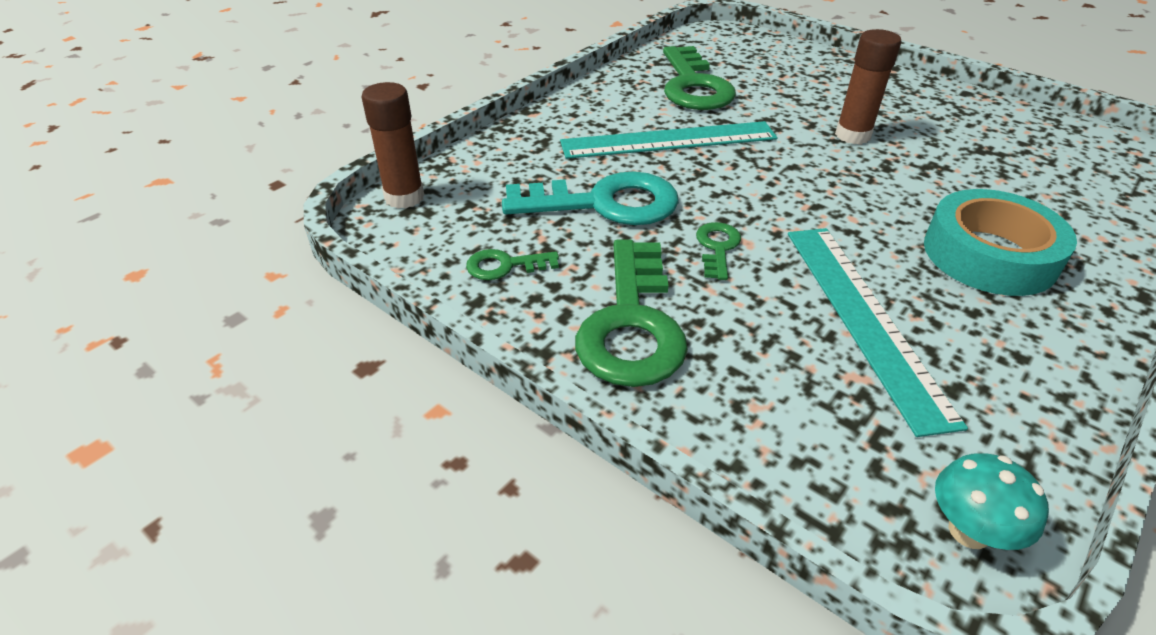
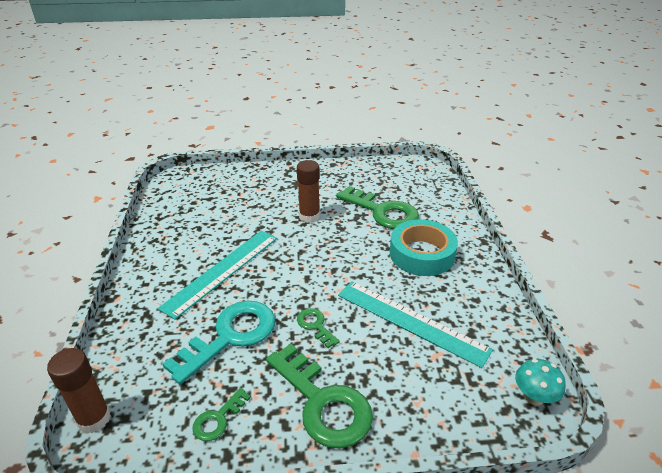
camera: 45 degrees left, 5 degrees down
green key [663,46,736,110] -> green key moved to [336,186,419,229]

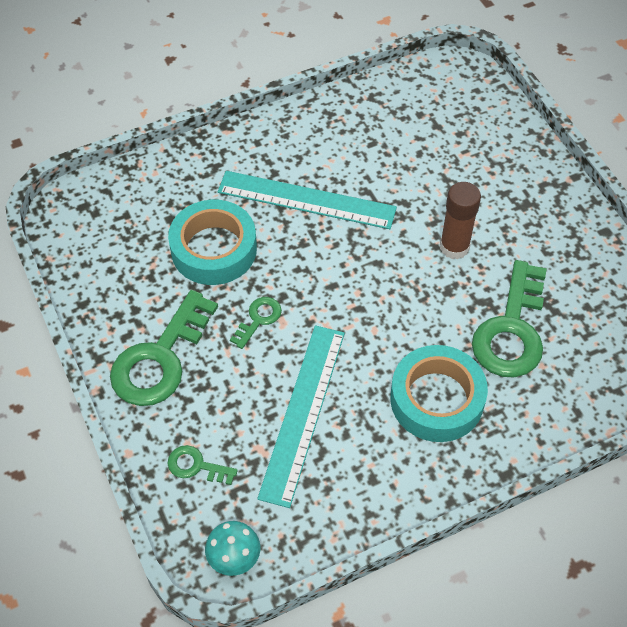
camera: 70 degrees right, 20 degrees up
brown glue stick [47,348,111,433] -> none
turquoise key [163,301,275,385] -> turquoise tape [168,200,257,285]
green key [192,388,251,441] -> green key moved to [167,445,238,485]

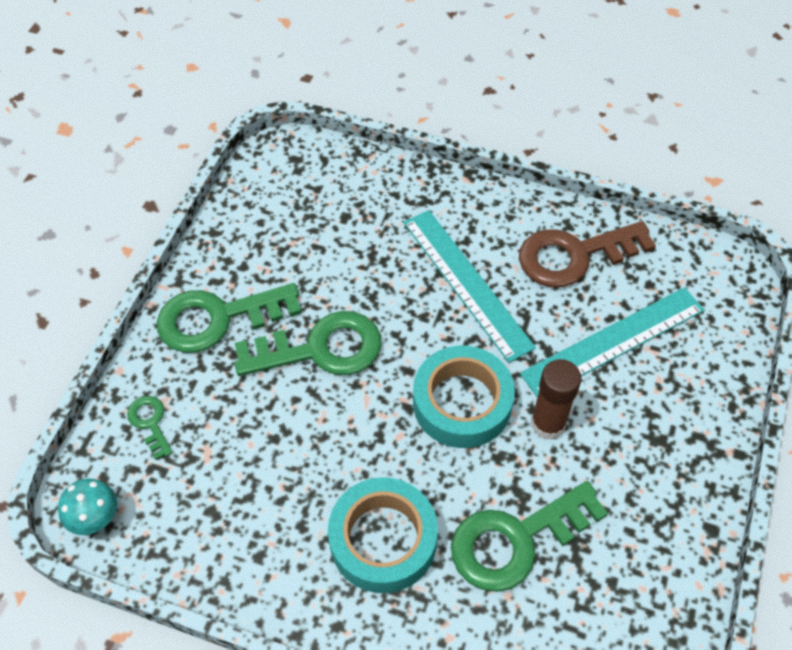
camera: 45 degrees right, 0 degrees up
turquoise tape [168,200,257,285] -> turquoise tape moved to [413,346,515,448]
green key [230,297,282,349] -> green key [234,311,382,376], size x2.10
turquoise ruler [257,325,345,508] -> turquoise ruler moved to [520,287,704,397]
none -> brown key [519,221,656,287]

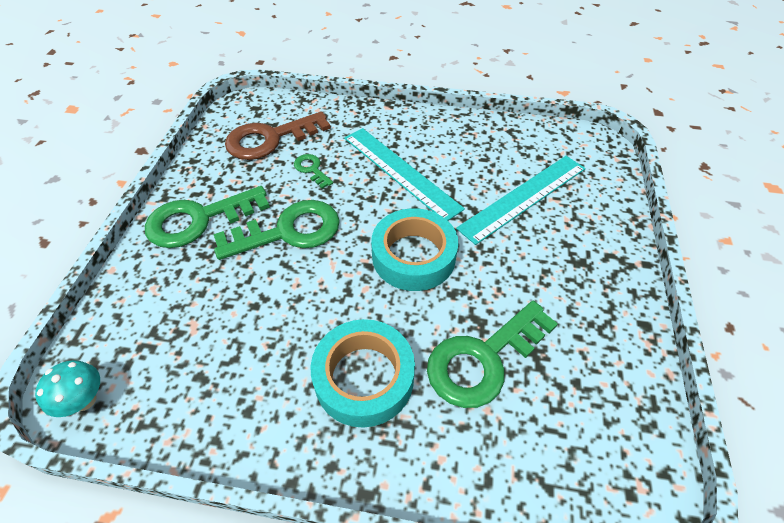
camera: 10 degrees left, 5 degrees down
green key [127,396,173,460] -> green key moved to [294,154,333,189]
brown key [519,221,656,287] -> brown key moved to [225,111,331,160]
brown glue stick [531,359,581,440] -> none

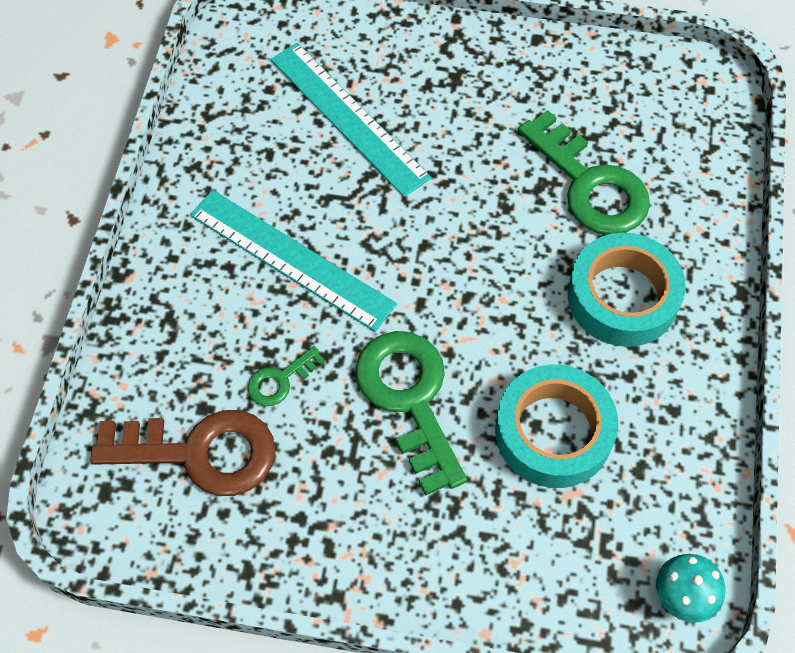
camera: 90 degrees left, 10 degrees up
green key [145,186,270,248] -> none
brown key [225,111,331,160] -> brown key turned 60 degrees counterclockwise [91,410,276,496]
turquoise ruler [344,128,465,221] -> turquoise ruler turned 75 degrees clockwise [190,190,397,332]
turquoise tape [371,208,458,291] -> turquoise tape moved to [495,364,618,488]

